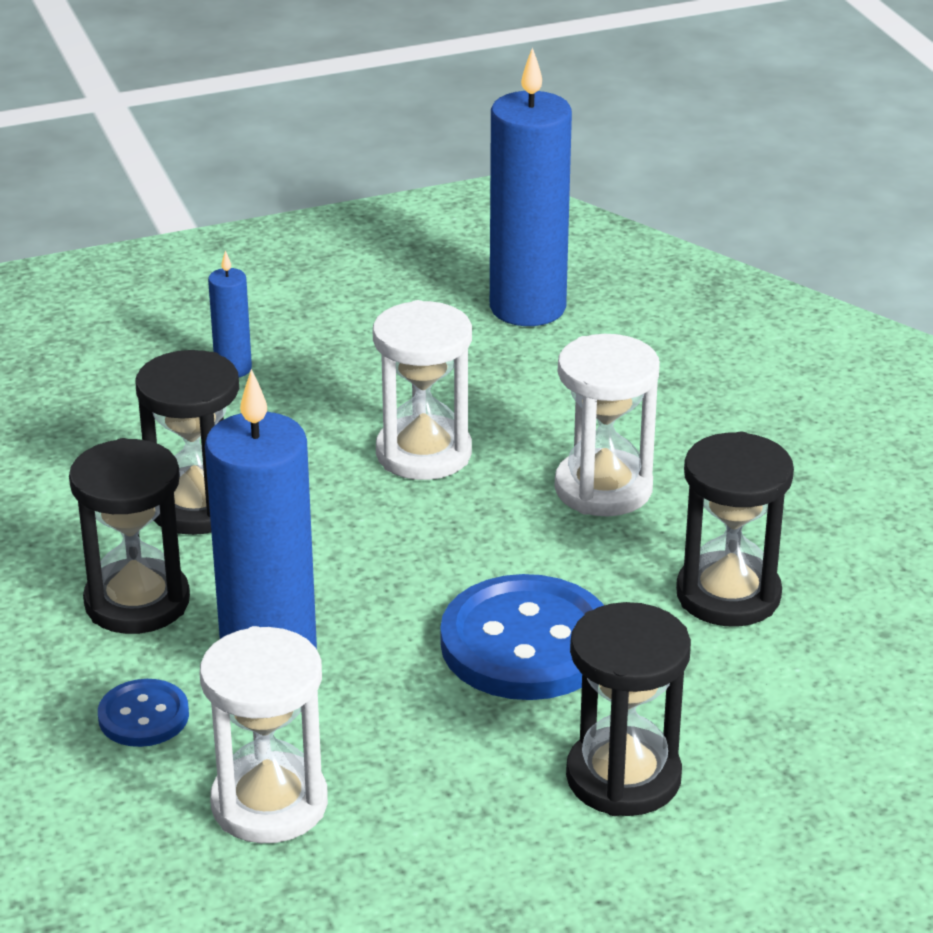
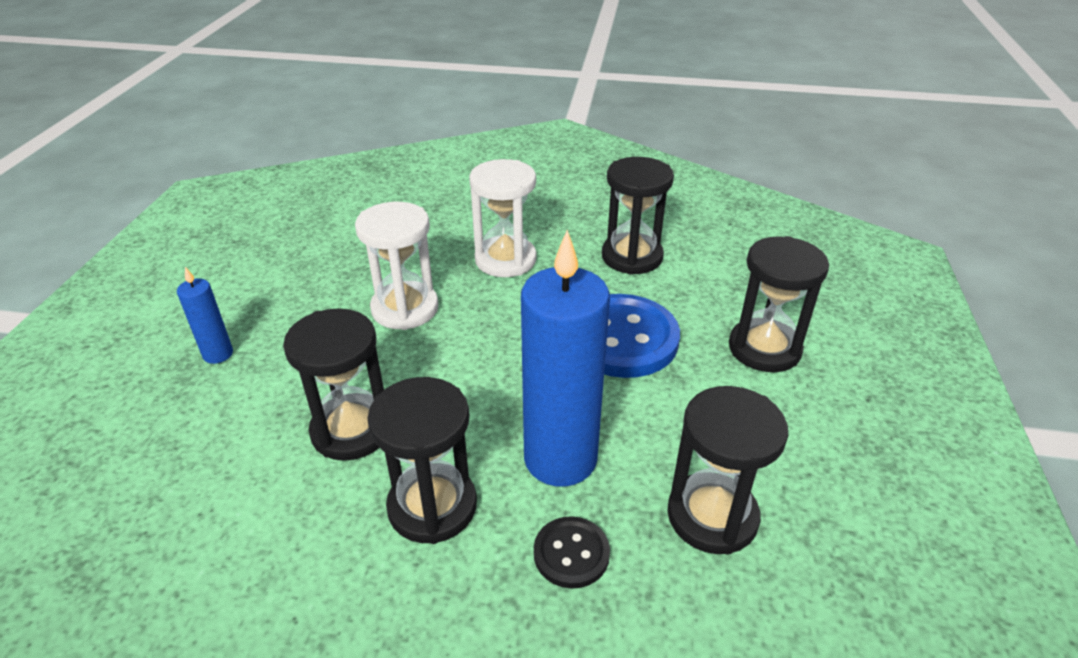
camera: 60 degrees left, 5 degrees up
blue button [98,679,189,747] -> black button [534,516,610,588]
white hourglass [200,626,328,843] -> black hourglass [667,386,788,555]
blue candle [490,47,572,326] -> none

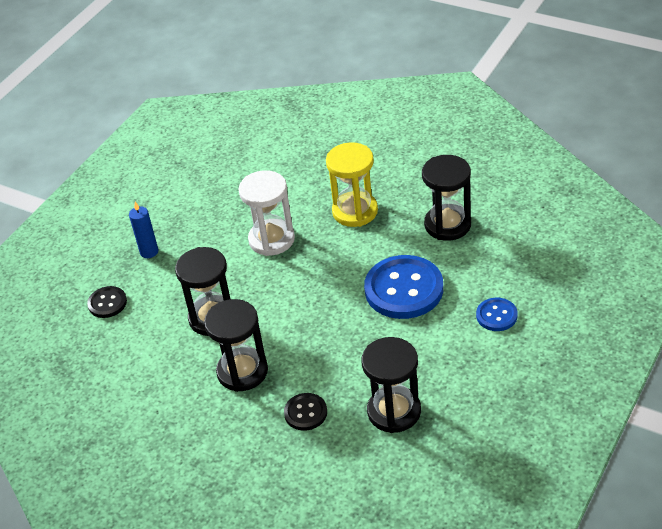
camera: 25 degrees right, 5 degrees up
white hourglass [469,159,536,277] -> yellow hourglass [326,142,378,227]
blue candle [521,230,610,487] -> none
black hourglass [729,236,829,372] -> blue button [476,298,518,331]
none -> black button [87,286,127,318]

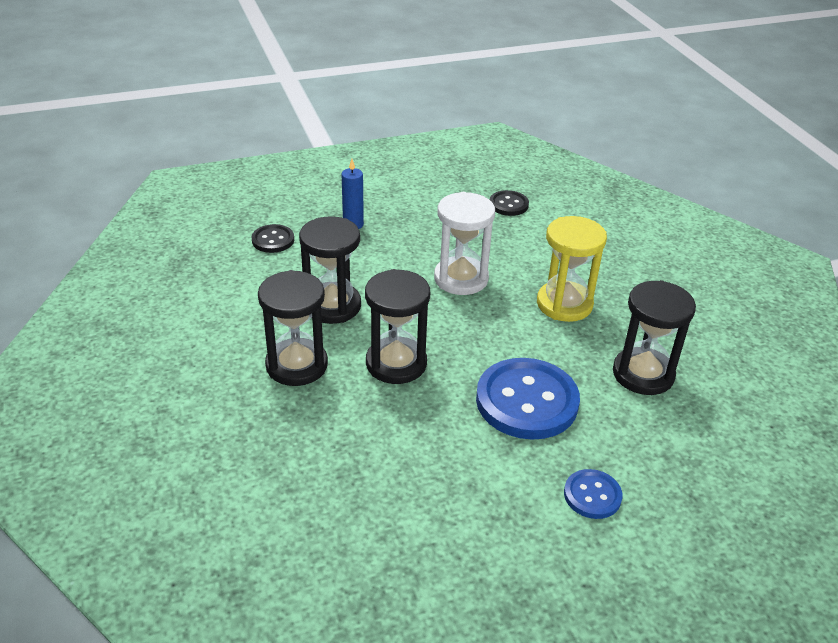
camera: 35 degrees right, 5 degrees down
black button [284,393,327,431] -> black button moved to [490,190,529,216]
black hourglass [362,337,421,433] -> black hourglass moved to [365,269,430,384]

